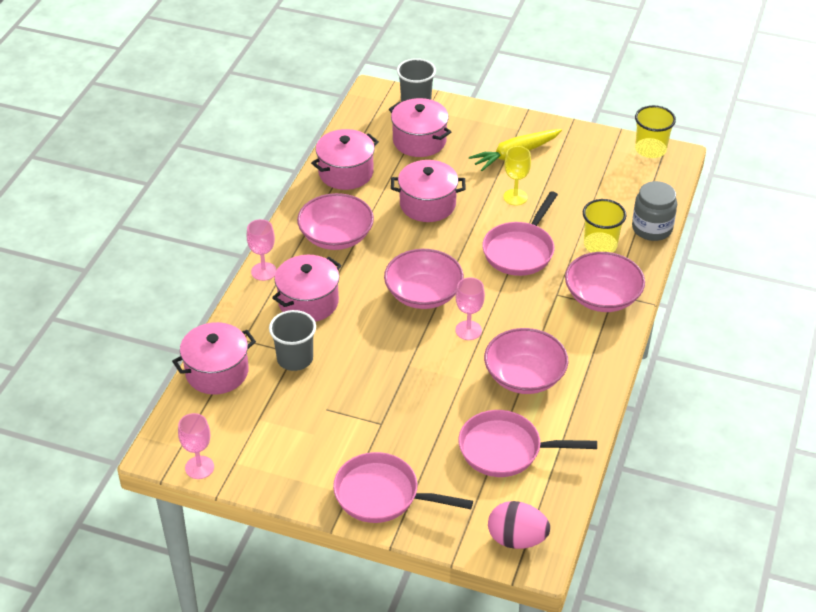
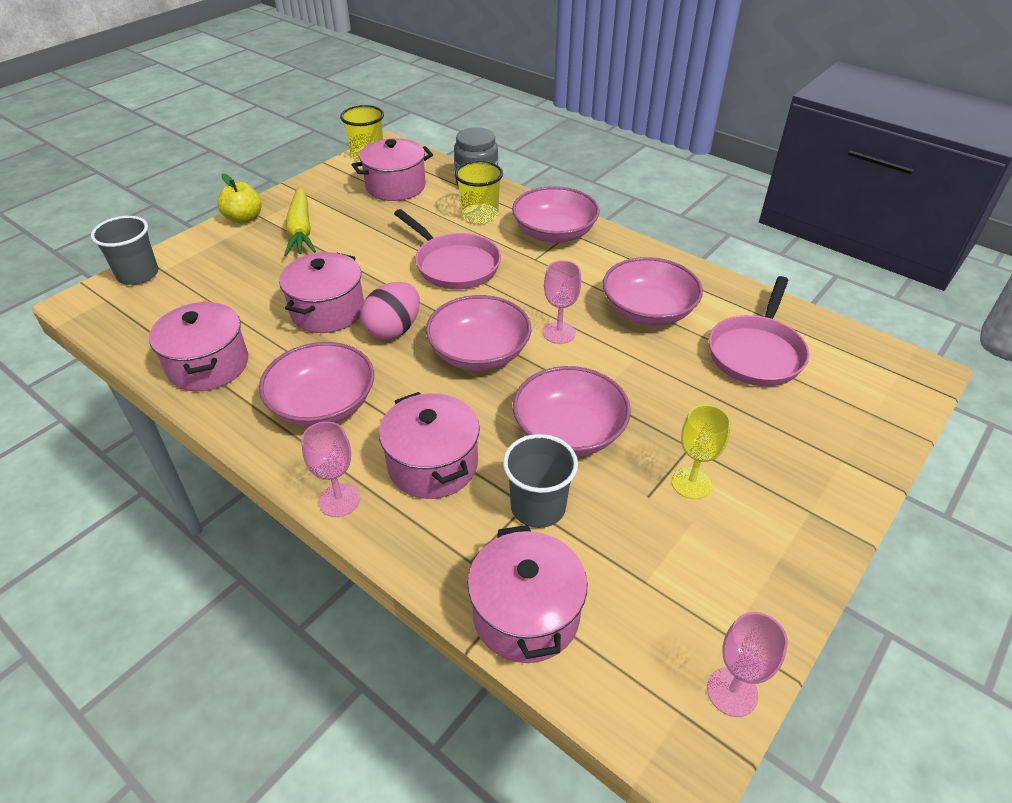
camera: 70 degrees left, 0 degrees up
pink pan [333,452,473,523] -> none
pink pot [389,98,451,157] -> pink pot moved to [352,138,433,201]
pink egg [488,501,550,549] -> pink egg moved to [360,282,420,340]
yellow goblet [503,146,531,205] -> yellow goblet moved to [671,405,731,499]
none -> yellow apple [217,174,262,224]
none -> pink bowl [513,366,631,456]

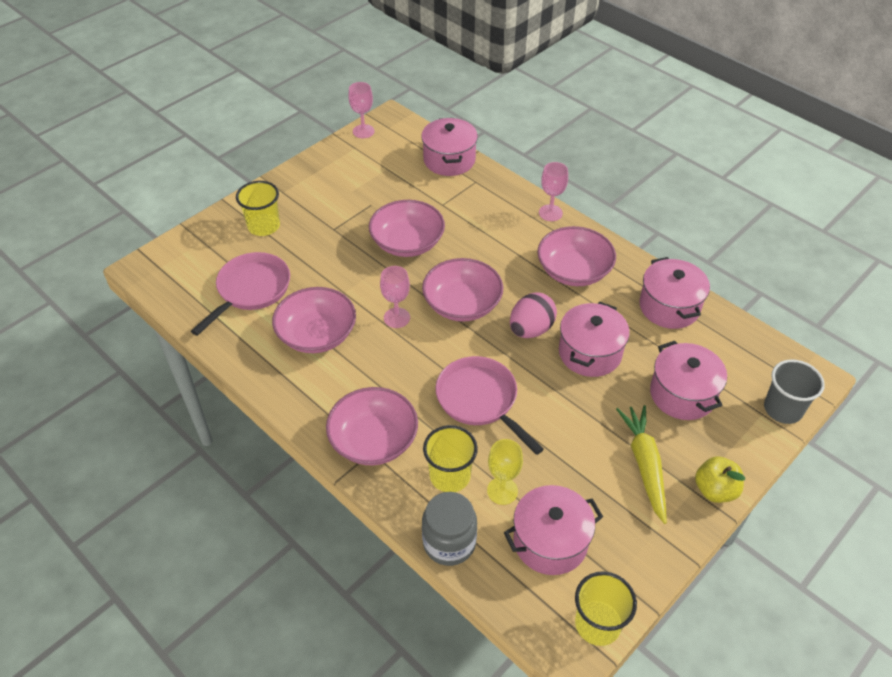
camera: 175 degrees left, 5 degrees up
pink pot [379,392,480,499] -> pink pot moved to [650,341,727,420]
grey cup [503,434,578,528] -> none
yellow goblet [671,405,731,499] -> yellow goblet moved to [487,439,523,505]
none -> yellow cup [236,181,280,236]

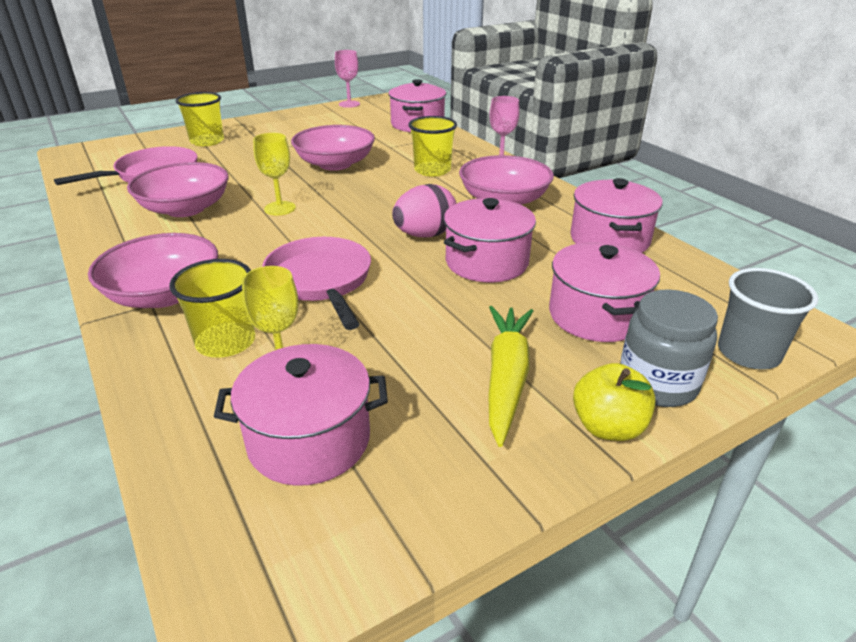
camera: 15 degrees right, 15 degrees down
pink goblet [380,266,410,328] -> yellow goblet [253,133,296,215]
pink bowl [422,258,503,322] -> none
grey jar [422,492,477,566] -> grey jar moved to [620,289,718,407]
yellow cup [575,571,637,646] -> yellow cup moved to [408,116,457,177]

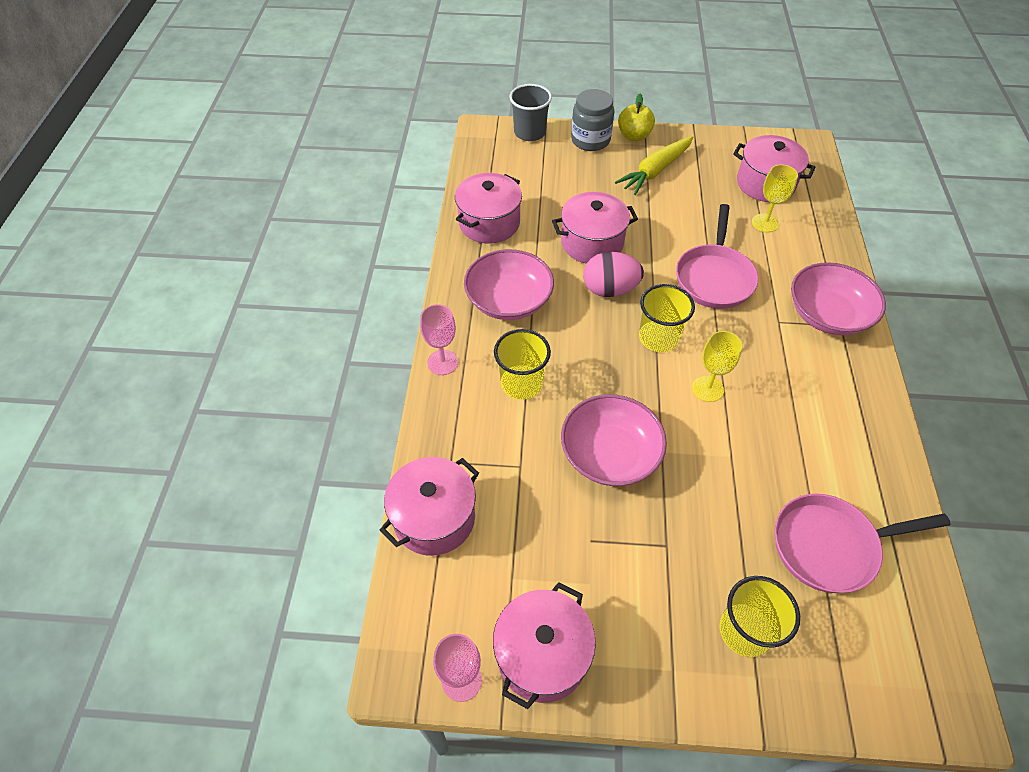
camera: 145 degrees left, 20 degrees up
pink bowl [127,162,229,217] -> none
yellow cup [169,259,255,358] -> yellow cup moved to [639,284,695,352]
pink pot [549,242,660,342] -> pink pot moved to [493,582,596,709]

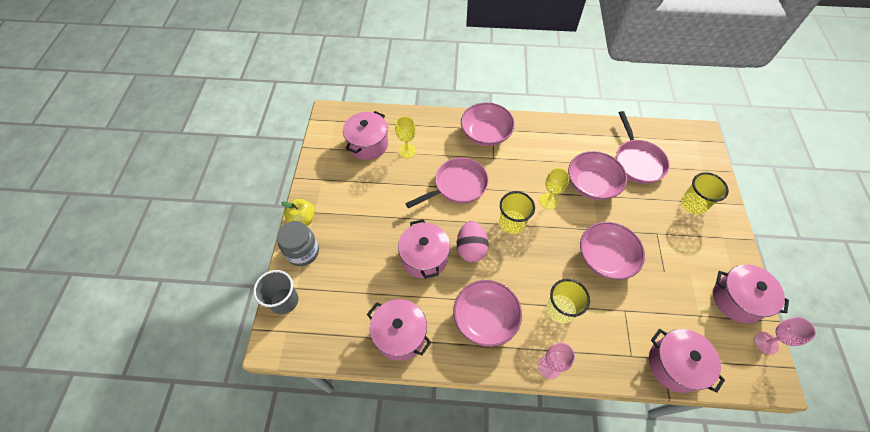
camera: 90 degrees left, 5 degrees up
yellow carrot [615,136,694,195] -> none
pink pan [676,204,759,309] -> pink pan turned 45 degrees counterclockwise [405,157,489,208]
none -> pink bowl [568,151,627,200]

